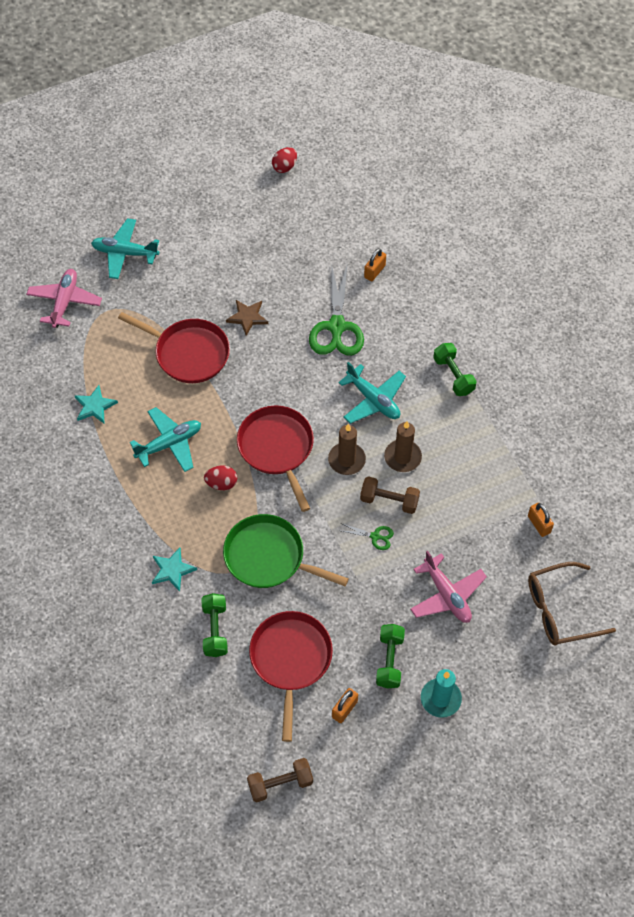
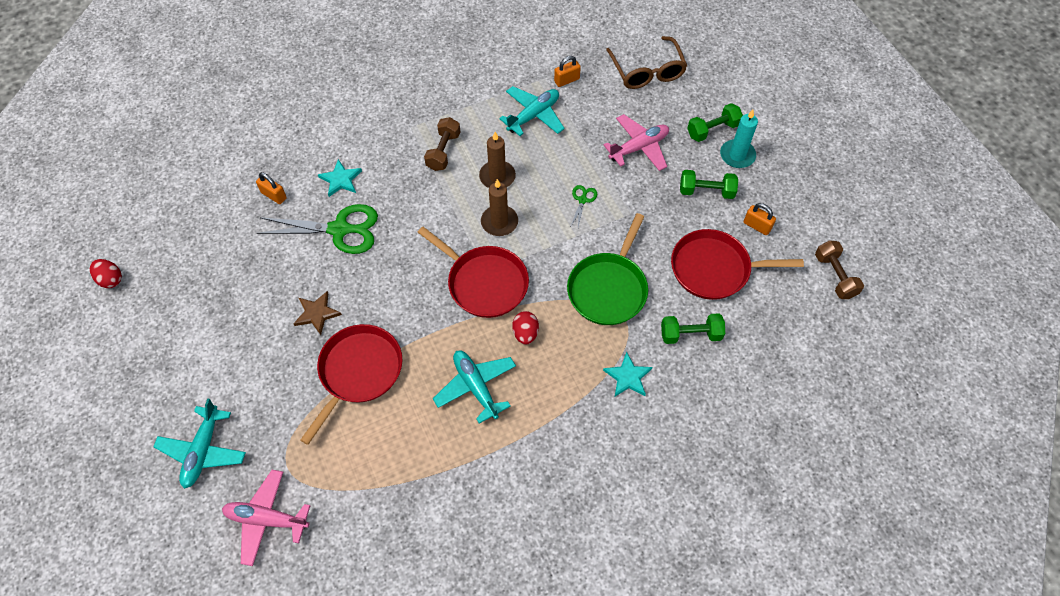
camera: 90 degrees left, 0 degrees up
turquoise star [74,385,118,423] -> turquoise star moved to [318,159,362,197]
red pan [237,406,314,512] -> red pan turned 120 degrees counterclockwise [417,227,529,318]
turquoise plane [338,362,406,424] -> turquoise plane moved to [499,86,565,136]
brown dumbbell [360,476,420,514] -> brown dumbbell moved to [424,117,461,171]
green dumbbell [433,343,477,396] -> green dumbbell moved to [687,103,743,142]

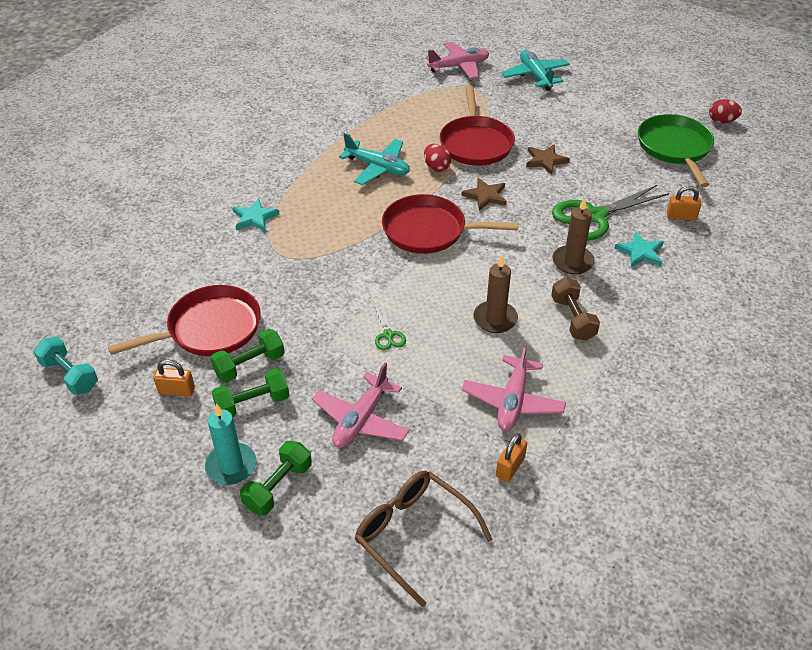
camera: 150 degrees right, 15 degrees down
brown candle [481,179,518,236] -> brown candle moved to [552,198,595,275]
turquoise plane [499,86,565,136] -> pink plane [462,342,566,431]
red egg [512,311,539,344] -> red egg moved to [424,144,451,172]
green pan [567,213,648,325] -> green pan moved to [638,114,714,187]
green dumbbell [661,313,725,344] -> green dumbbell moved to [210,329,285,383]
brown dumbbell [815,240,864,299] -> turquoise dumbbell [33,336,98,395]
none -> brown star [461,178,507,211]

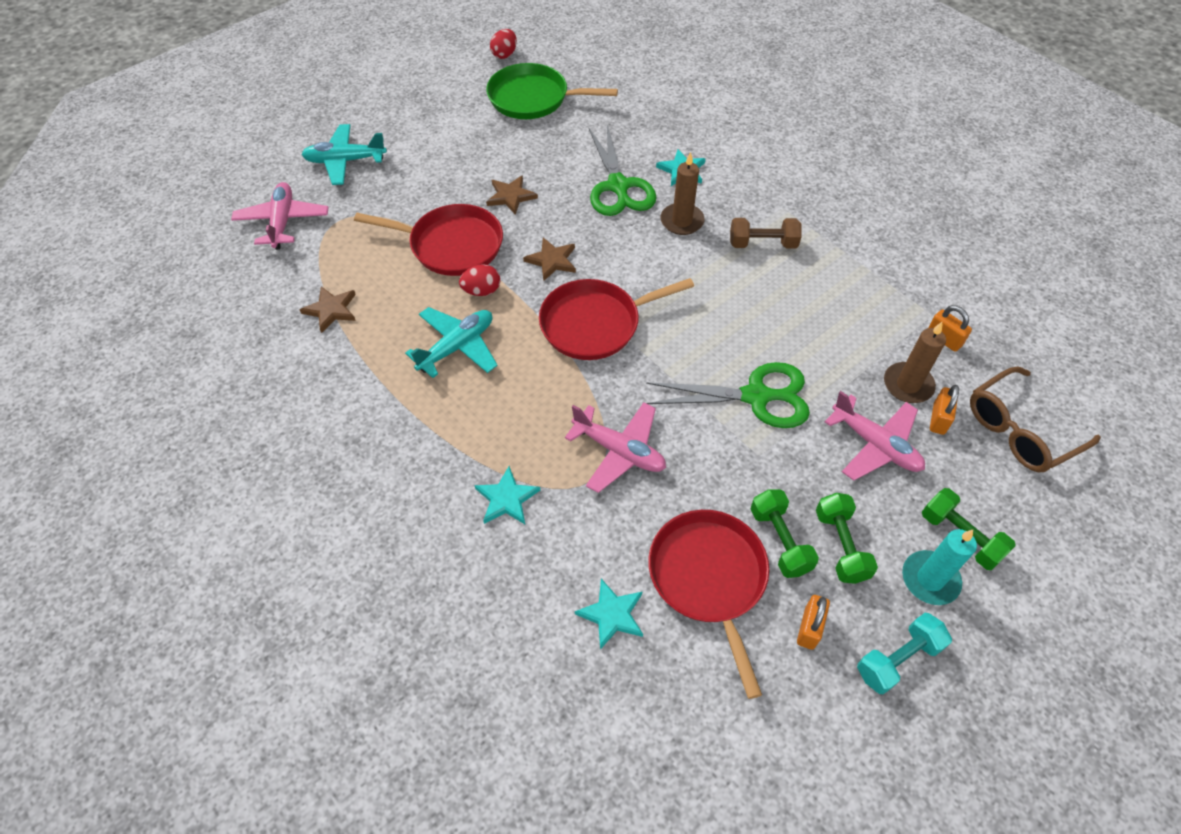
camera: 75 degrees left, 10 degrees up
turquoise dumbbell [33,336,98,395] -> turquoise dumbbell moved to [857,613,952,694]
green scissors [375,305,406,350] -> green scissors [646,362,810,428], size x2.25
red pan [382,194,518,254] -> red pan turned 45 degrees clockwise [539,278,694,360]
pink plane [462,342,566,431] -> pink plane moved to [565,402,666,493]
brown candle [473,255,518,333] -> brown candle moved to [884,322,946,403]
orange padlock [667,186,702,220] -> orange padlock moved to [930,385,959,435]
none -> brown star [299,286,356,333]
none -> turquoise star [575,579,643,650]

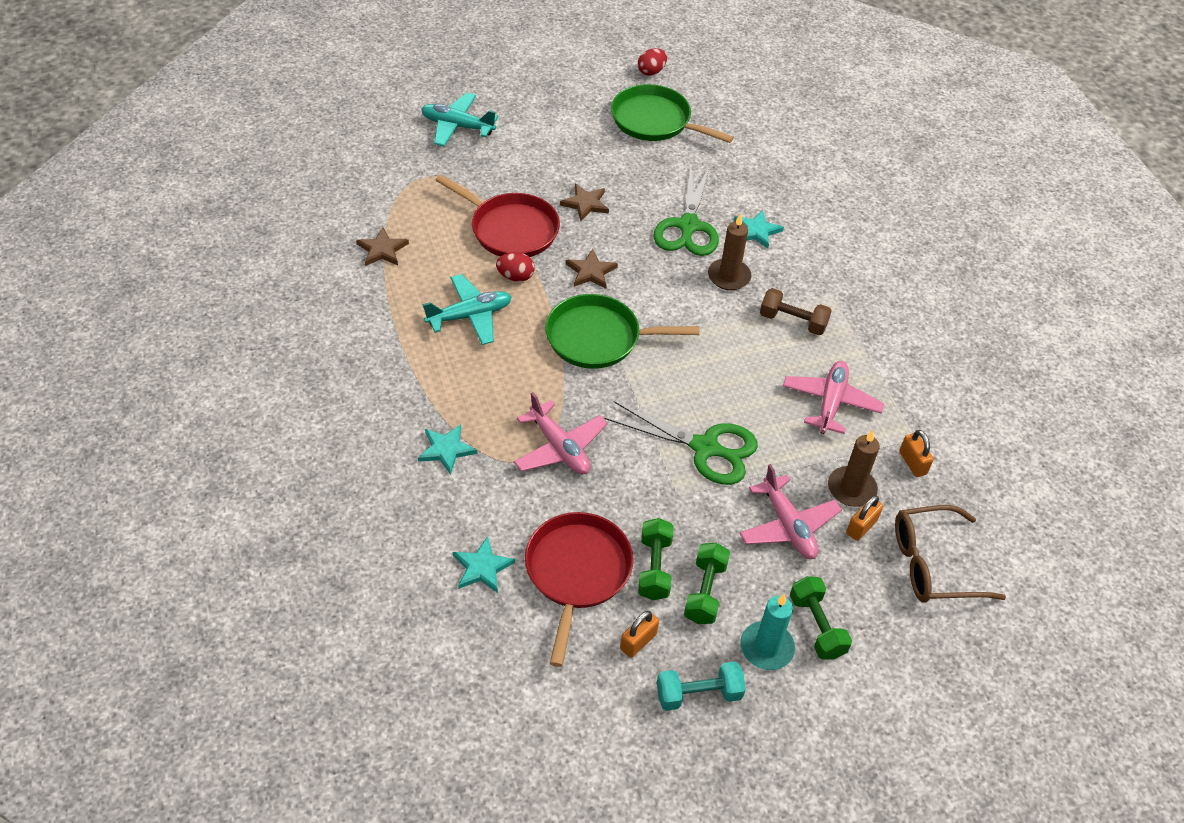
camera: 20 degrees right, 5 degrees down
pink plane [231,182,329,250] -> pink plane moved to [783,361,884,434]
red pan [539,278,694,360] -> green pan [545,294,700,369]

